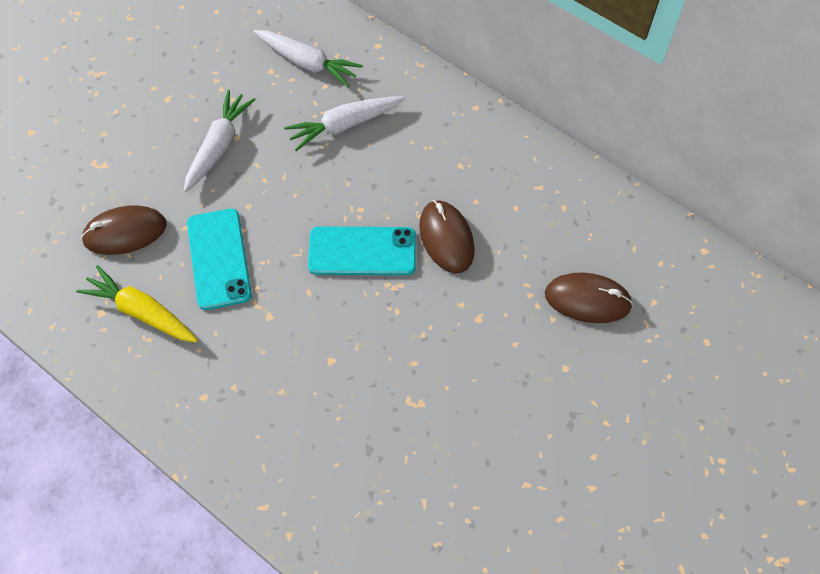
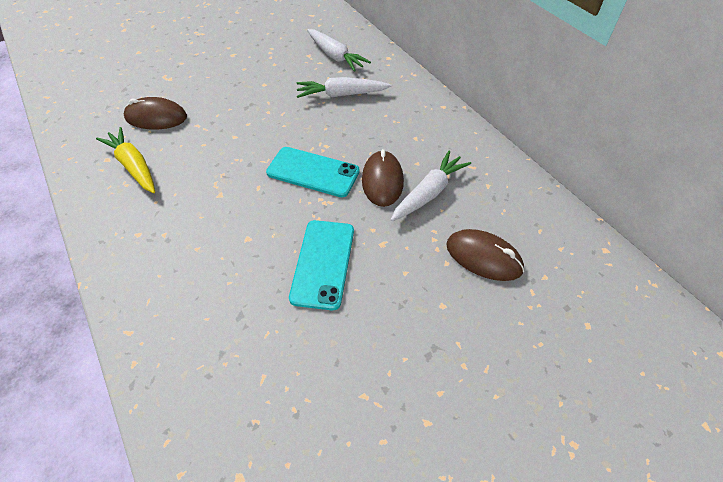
camera: 20 degrees right, 10 degrees down
white carrot [184,90,256,192] -> white carrot moved to [391,151,471,221]
turquoise phone [187,209,252,310] -> turquoise phone moved to [289,220,354,310]

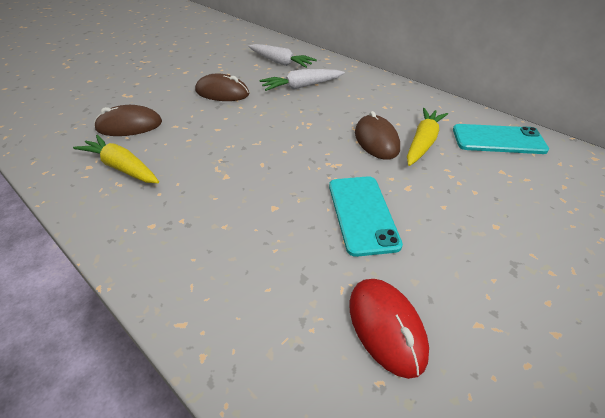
camera: 15 degrees left, 10 degrees down
turquoise phone [266,147,360,197] -> turquoise phone moved to [453,124,549,154]
white carrot [391,151,471,221] -> yellow carrot [407,108,448,166]
brown mouse [446,229,524,281] -> brown mouse moved to [195,74,249,101]
none -> red mouse [349,279,429,379]

